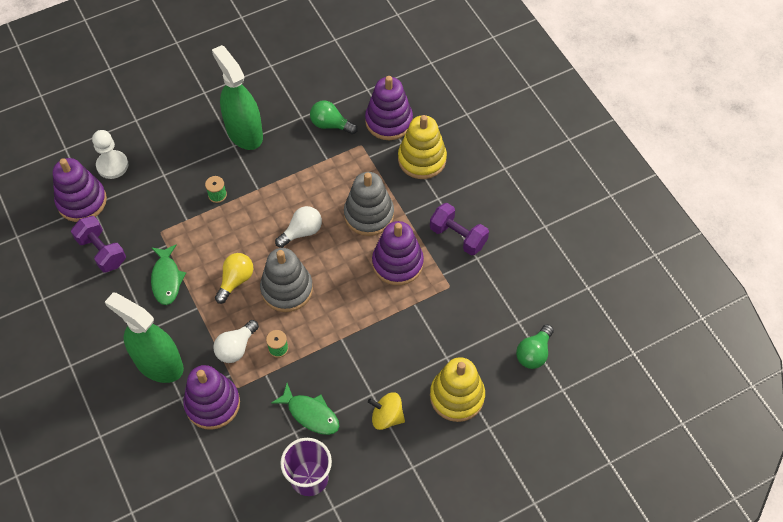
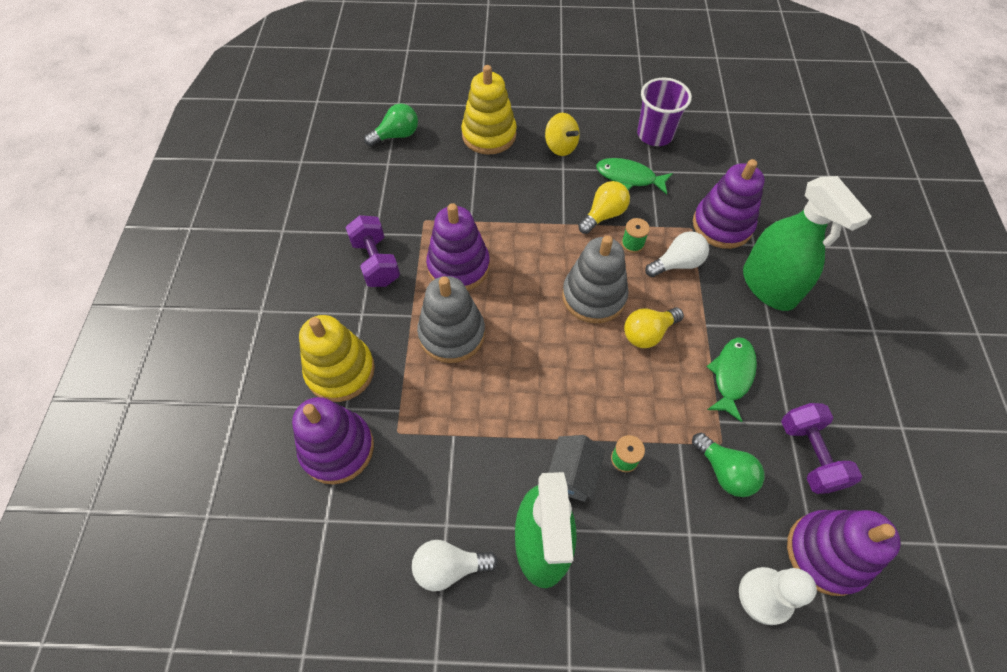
camera: 150 degrees left, 0 degrees up
green fish [271,383,339,435] -> green fish turned 45 degrees counterclockwise [596,158,673,195]
white light bulb [275,206,322,248] -> white light bulb moved to [412,540,498,591]
green light bulb [310,100,358,134] -> green light bulb moved to [692,433,765,497]
none -> grey house [548,435,605,502]
none -> yellow light bulb [578,181,630,234]

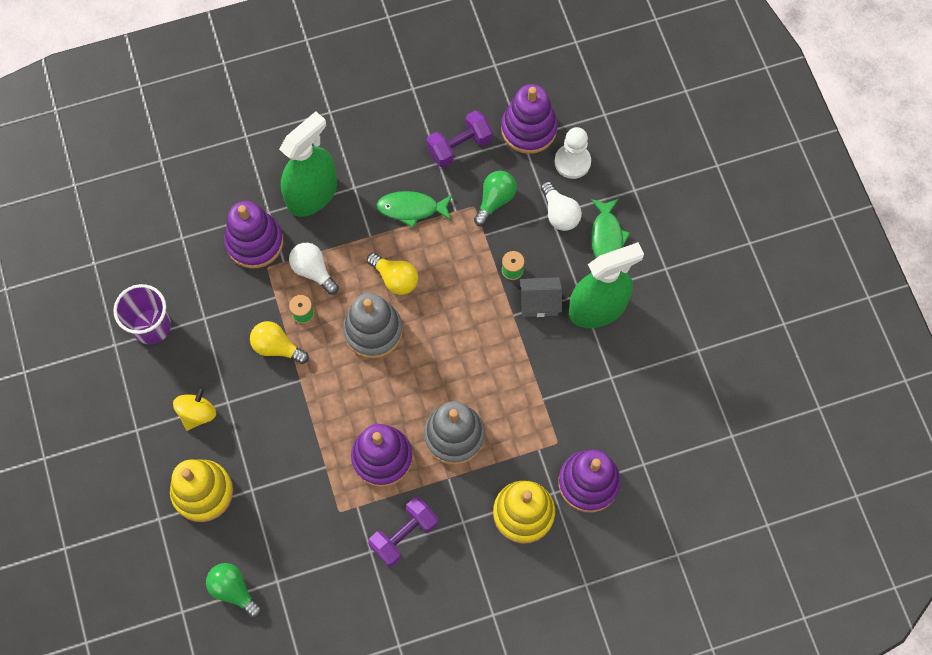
camera: 110 degrees left, 10 degrees up
white light bulb [412,540,498,591] -> white light bulb moved to [541,181,582,231]
green fish [596,158,673,195] -> green fish moved to [591,199,630,258]

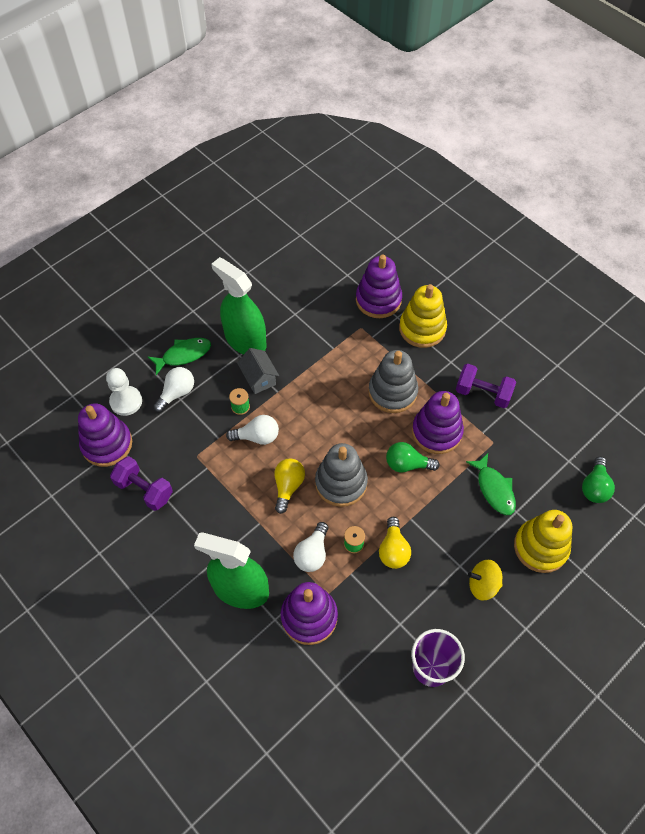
camera: 115 degrees left, 10 degrees down
green fish [377,191,452,228] -> green fish moved to [466,453,516,515]
green light bulb [474,171,517,226] -> green light bulb moved to [386,442,440,472]
none -> white light bulb [226,415,279,445]

